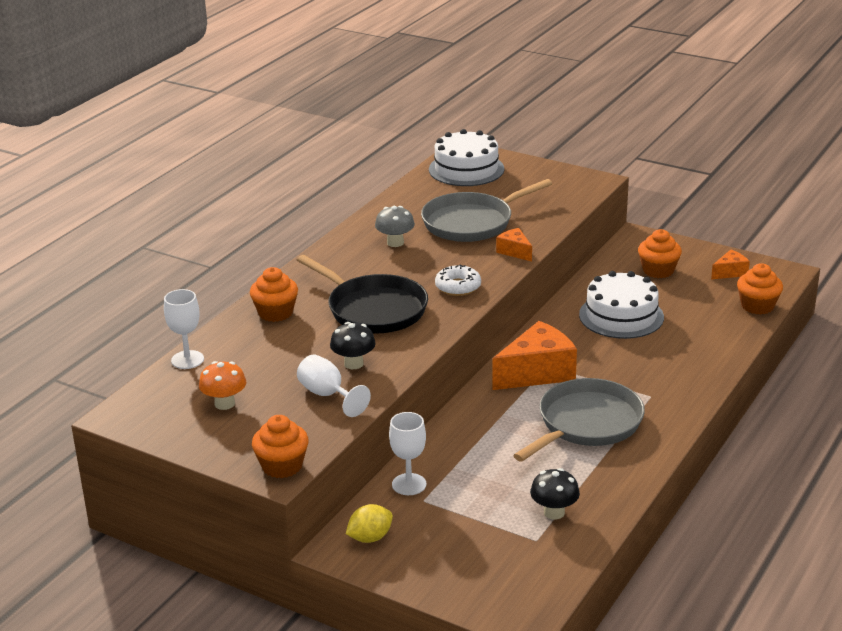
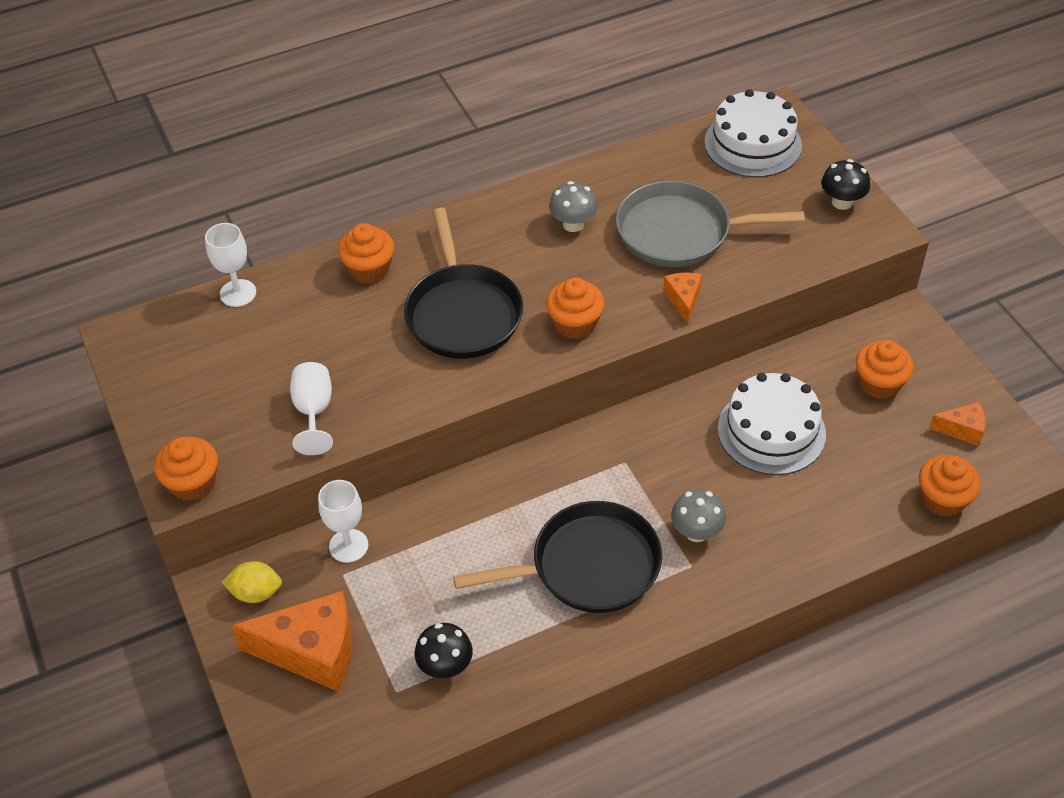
camera: 35 degrees right, 20 degrees up
orange mushroom [199,361,246,410] -> none
black mushroom [330,322,376,369] -> black mushroom moved to [821,159,870,210]
white donut [435,264,481,296] -> orange cupcake [546,277,605,339]
orange cheese [493,321,577,390] -> orange cheese moved to [231,590,353,692]
grey pan [513,378,645,462] -> black pan [453,501,662,613]
none -> grey mushroom [671,490,726,542]

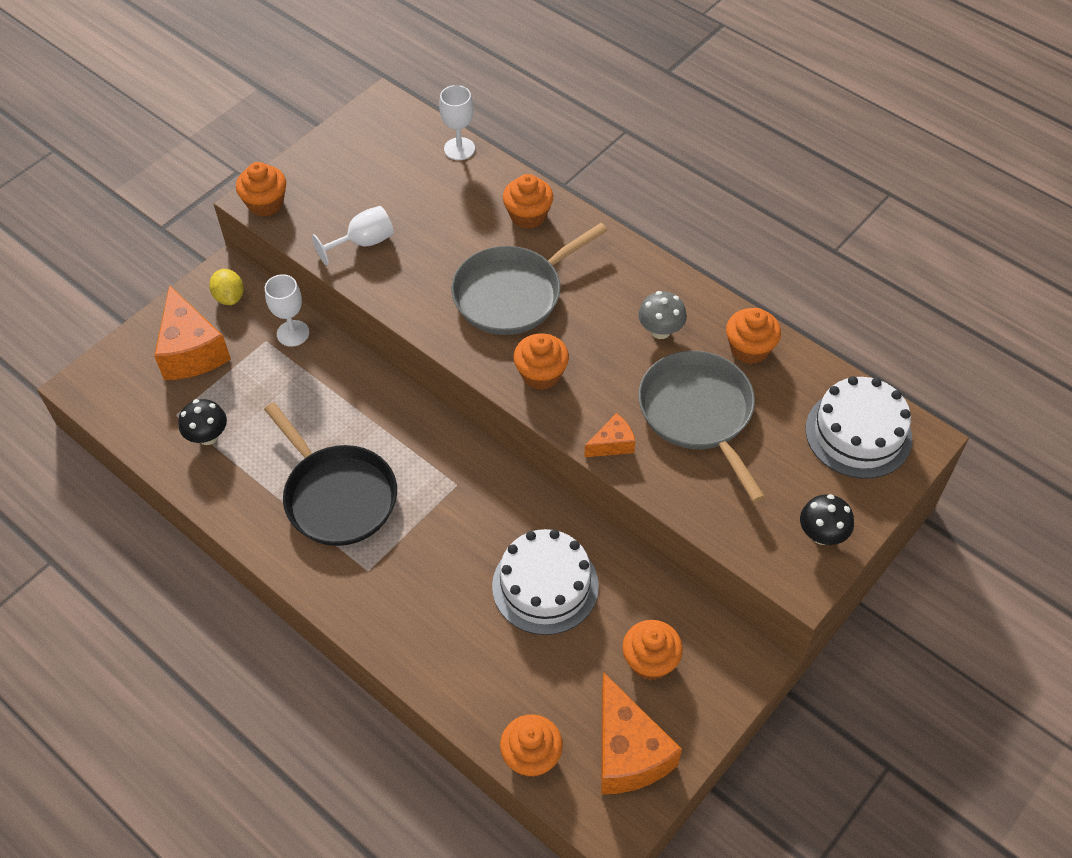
camera: 65 degrees right, 5 degrees up
black pan [404,208,523,359] -> grey pan [451,223,608,335]
grey mushroom [671,490,726,542] -> none
orange cheese [929,402,986,446] -> orange cheese [601,672,682,794], size x2.00
none -> orange cupcake [726,308,781,364]

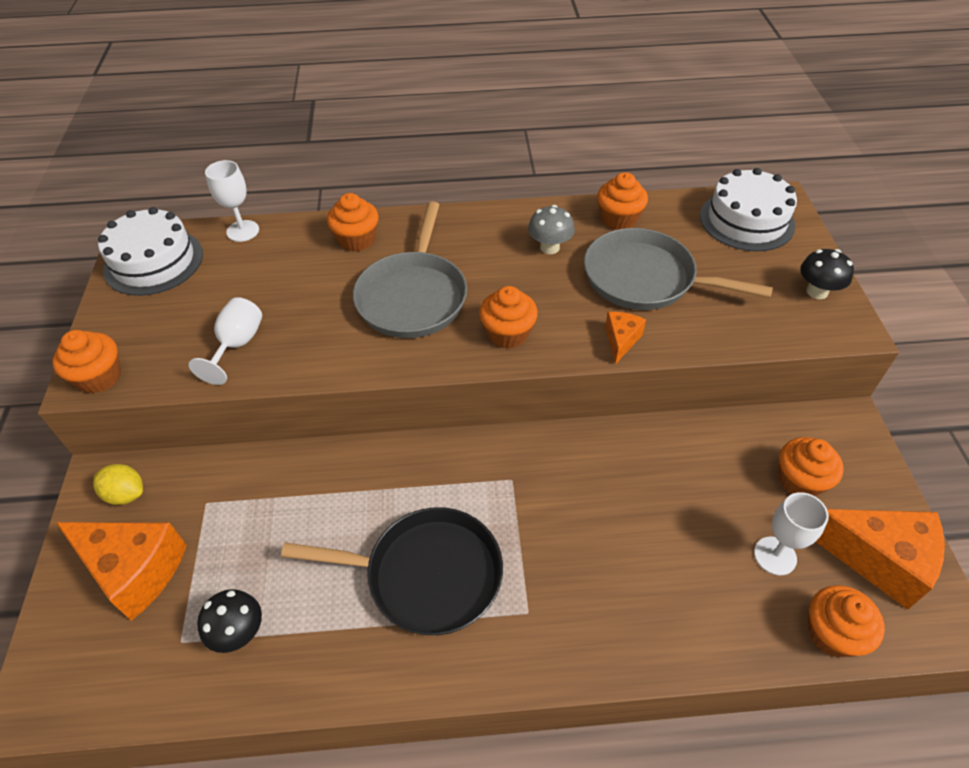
camera: 45 degrees left, 5 degrees down
white goblet [265,274,309,347] -> white goblet moved to [754,492,829,575]
white cake [492,529,599,635] -> white cake moved to [98,207,203,296]

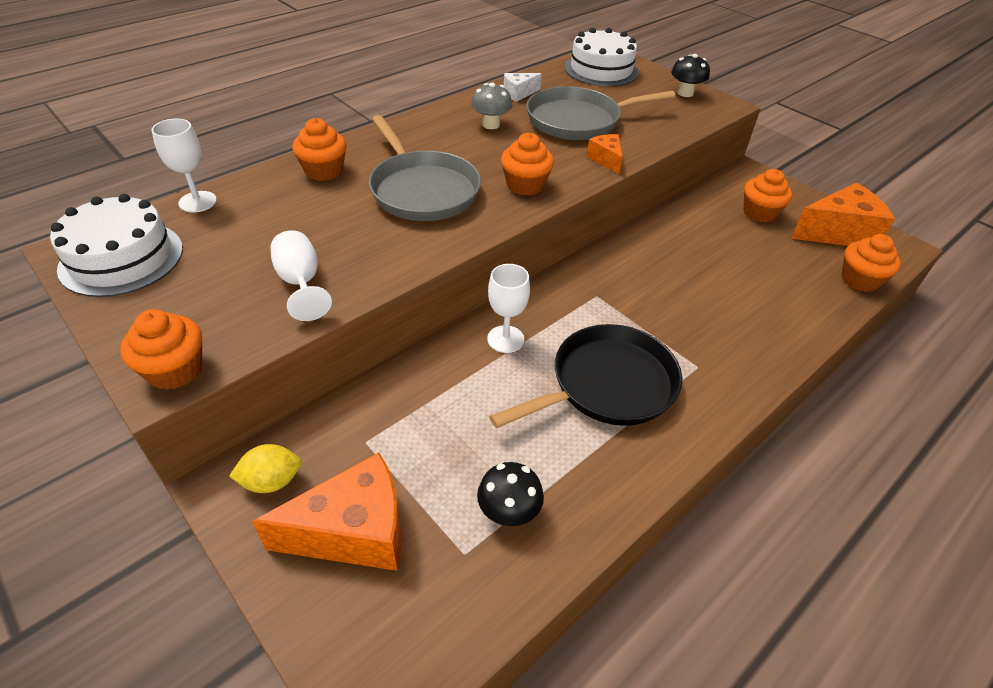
camera: 40 degrees left, 5 degrees down
orange cupcake [597,172,648,230] -> white cheese [504,73,542,102]
white goblet [754,492,829,575] -> white goblet moved to [487,264,530,353]

